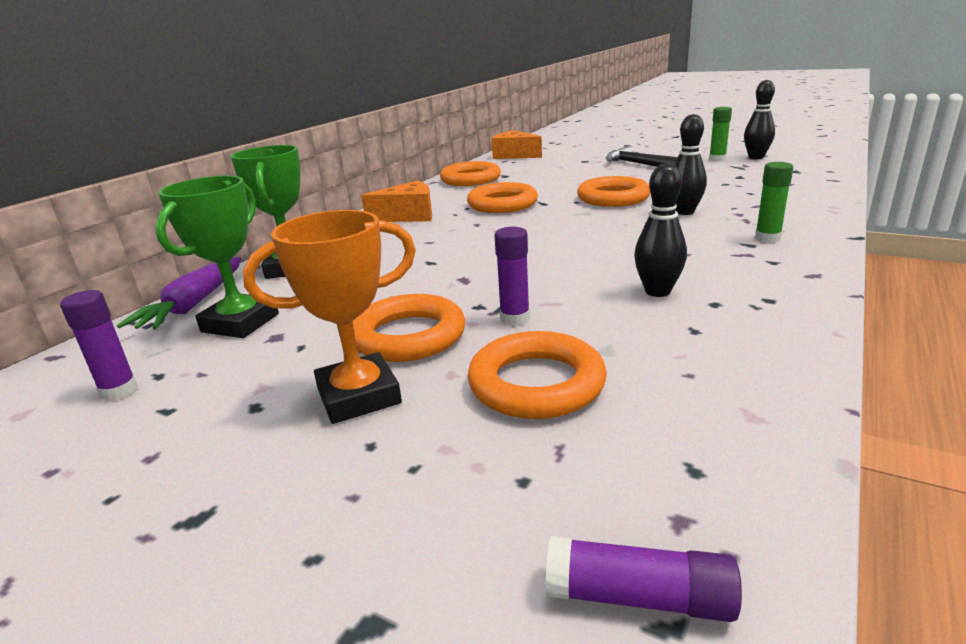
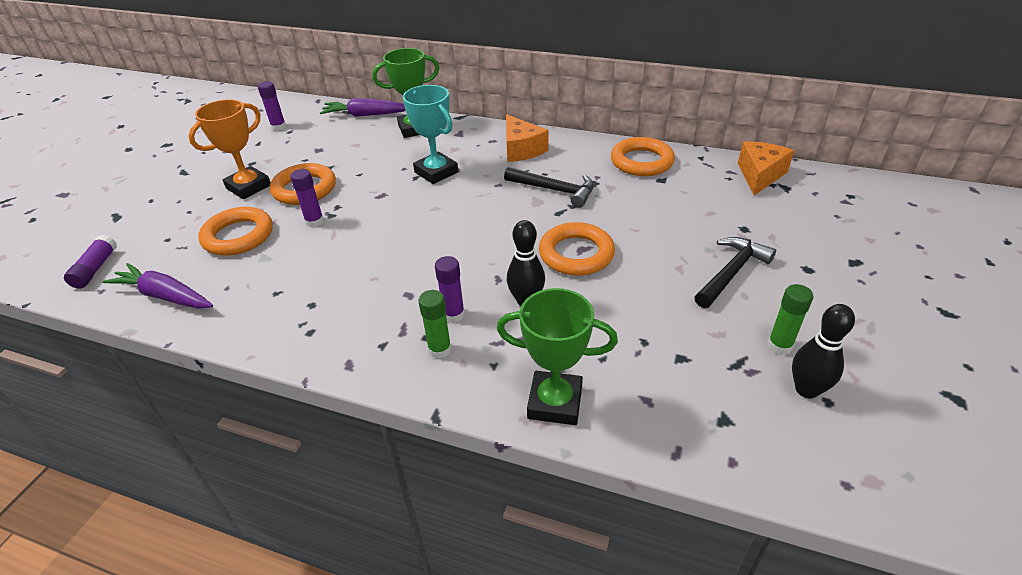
camera: 80 degrees right, 15 degrees up
green trophy [155,176,279,338] -> green trophy moved to [497,288,618,425]
orange trophy [243,210,416,424] -> orange trophy turned 75 degrees clockwise [188,99,271,199]
orange ring [467,182,538,213] -> black hammer [504,167,594,208]
black bowling pin [634,164,687,297] -> none
none -> purple carrot [103,263,213,309]
none -> turquoise trophy [403,85,458,184]
none -> purple glue stick [435,256,465,323]

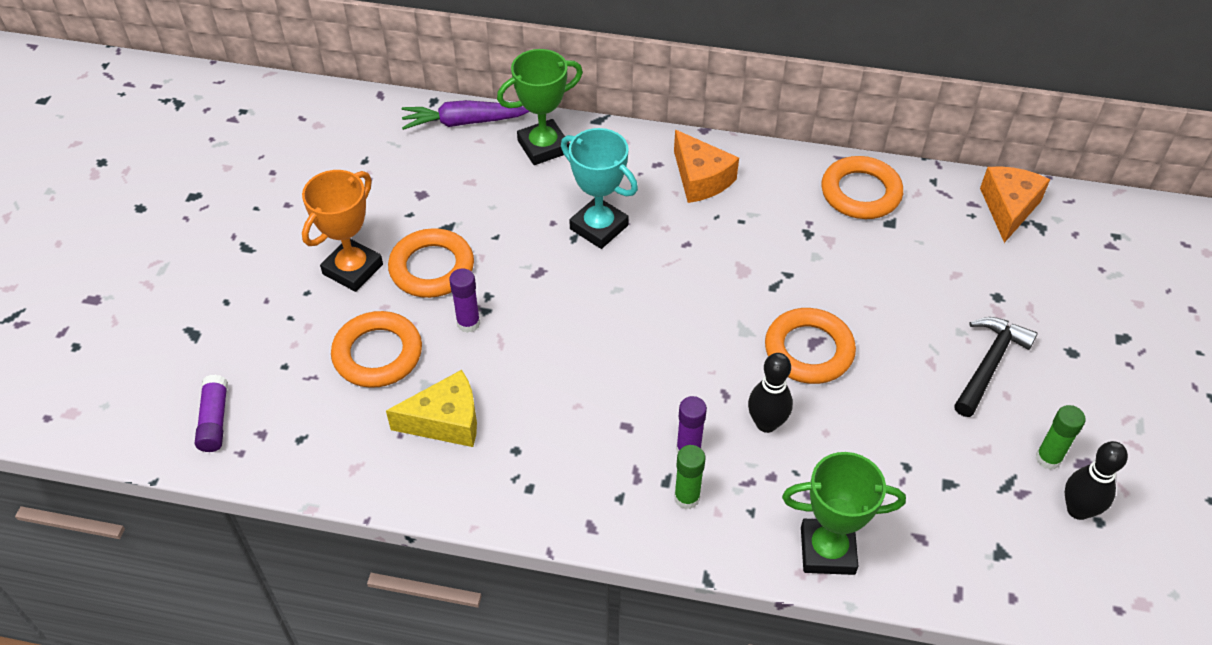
camera: 10 degrees left, 10 degrees up
purple carrot [103,263,213,309] -> none
purple glue stick [257,81,286,131] -> none
black hammer [504,167,594,208] -> none
none -> yellow cheese [386,370,477,447]

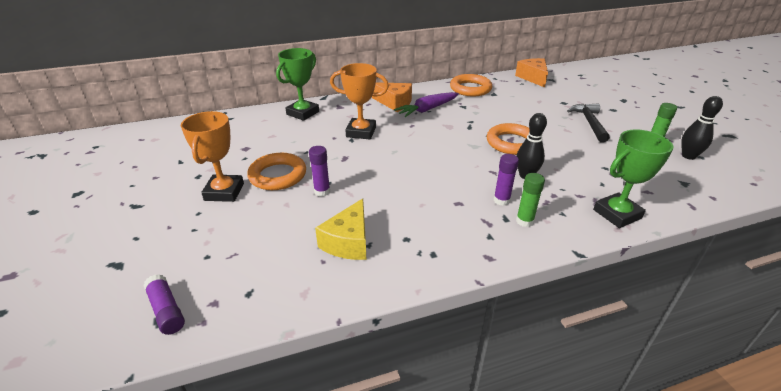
camera: 30 degrees left, 15 degrees down
orange ring [331,311,422,388] -> none
yellow cheese [386,370,477,447] -> yellow cheese turned 150 degrees clockwise [315,198,367,260]
purple carrot [402,100,530,130] -> purple carrot moved to [394,92,459,117]
turquoise trophy [561,128,638,249] -> orange trophy [330,63,389,139]

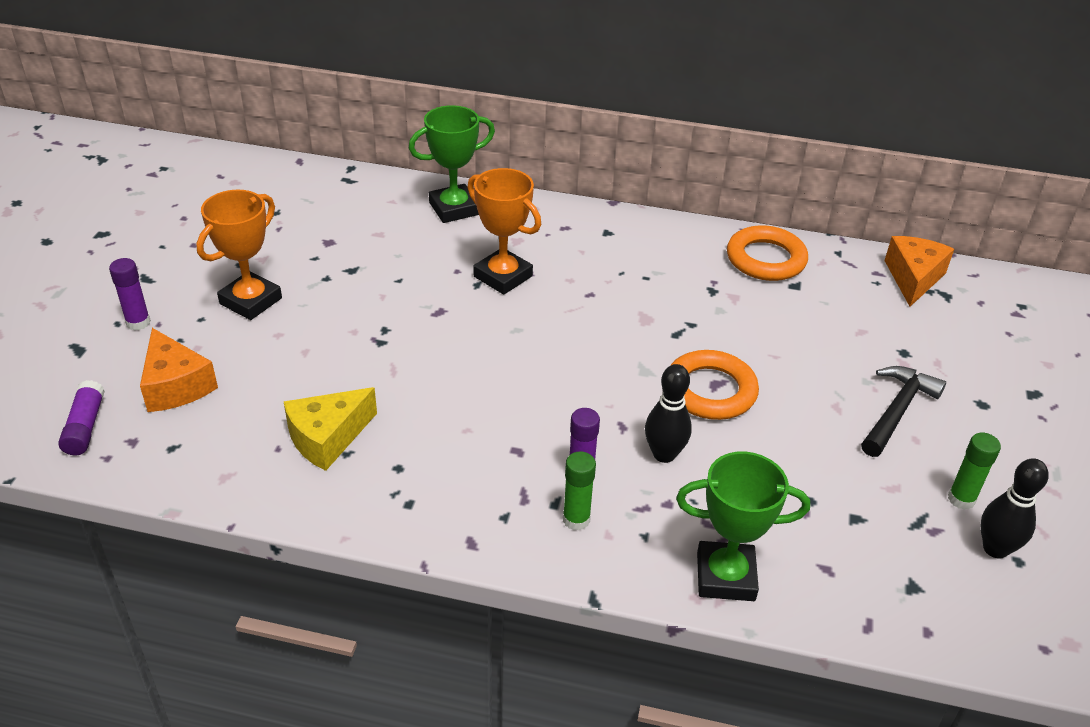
camera: 30 degrees right, 5 degrees up
orange ring [247,153,306,190] -> none
purple glue stick [309,146,330,196] -> purple glue stick moved to [109,258,151,331]
orange cheese [372,82,412,112] -> orange cheese moved to [140,328,218,412]
purple carrot [394,92,459,117] -> none

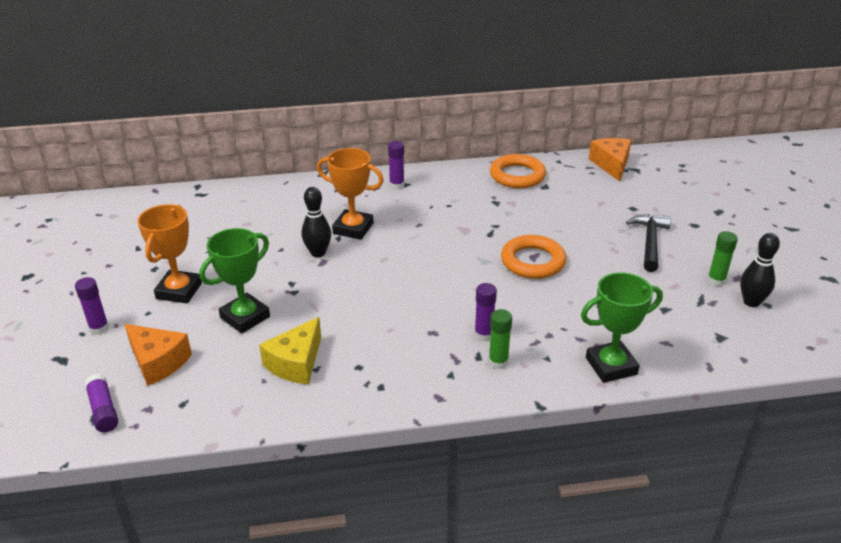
camera: 20 degrees left, 5 degrees down
green trophy [409,105,495,223] -> green trophy moved to [200,228,270,334]
black bowling pin [645,364,692,463] -> black bowling pin moved to [301,187,331,257]
none -> purple glue stick [388,141,405,189]

